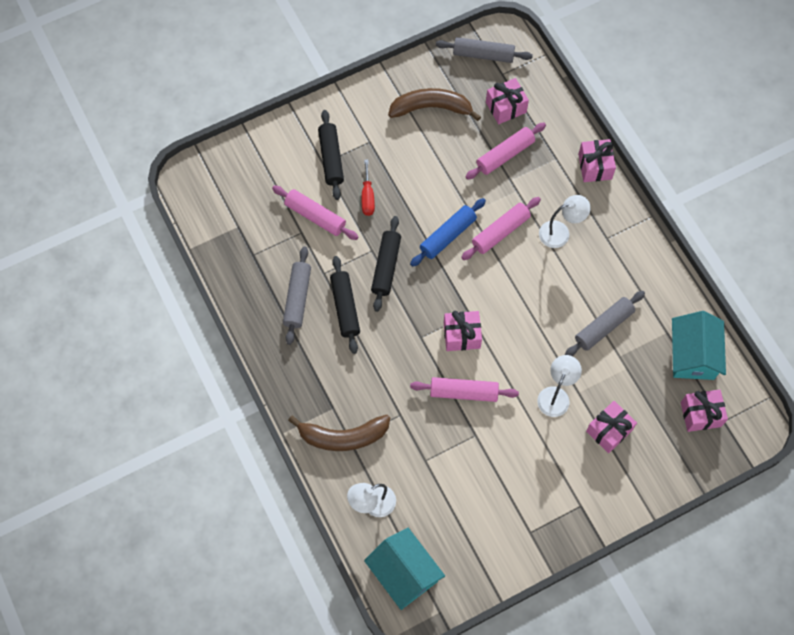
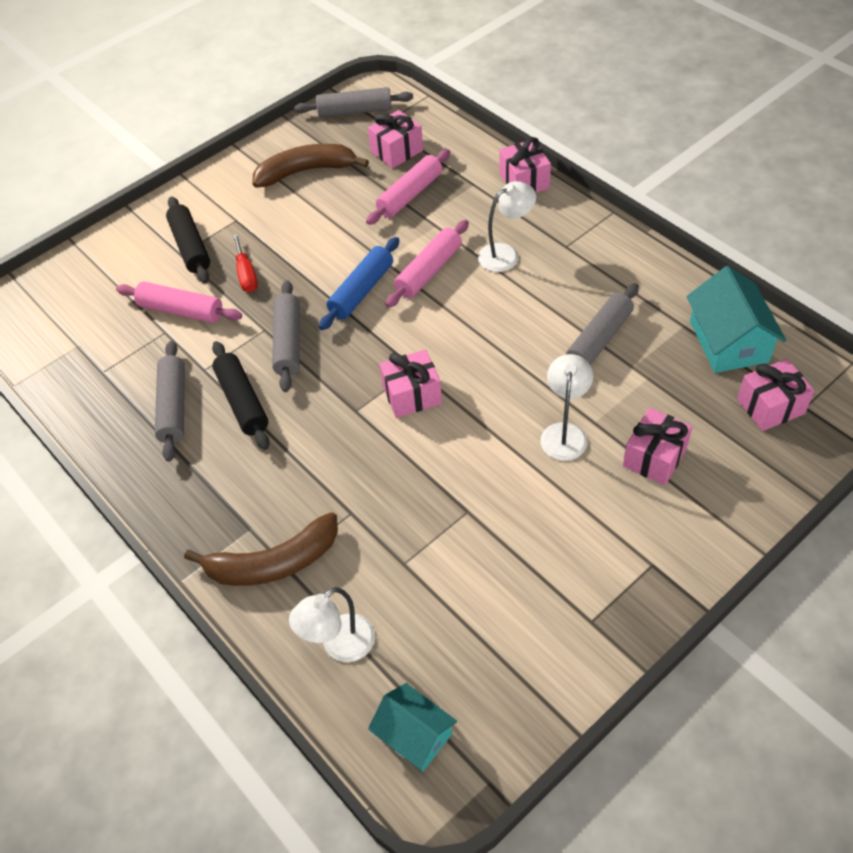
camera: 10 degrees left, 15 degrees down
turquoise house [364,528,445,610] -> turquoise house [368,683,457,771], size x0.65
black rolling pin [371,216,401,312] -> grey rolling pin [272,280,300,392]
pink rolling pin [410,377,519,402] -> none

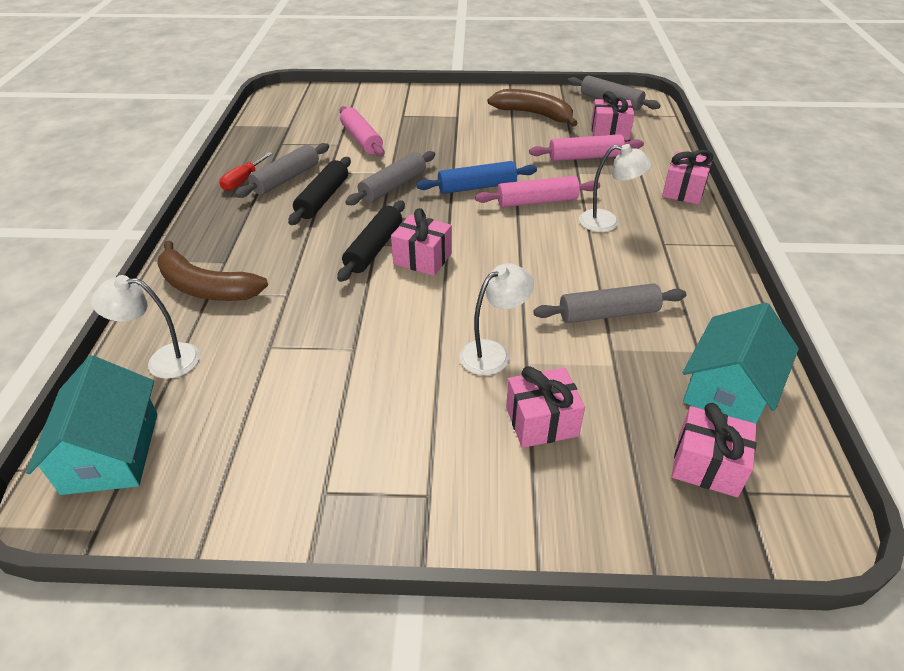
camera: 40 degrees right, 10 degrees down
black rolling pin [166,196,210,283] -> black rolling pin moved to [337,200,405,282]
red screwdriver [233,234,258,292] -> red screwdriver moved to [219,152,273,191]
turquoise house [368,683,457,771] -> turquoise house [26,355,157,495], size x1.53

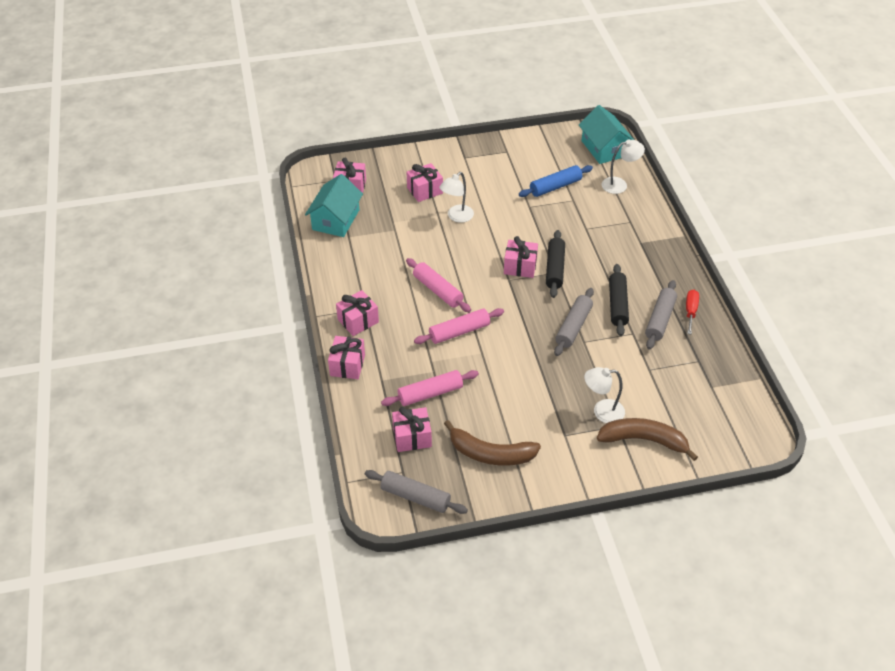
camera: 165 degrees right, 5 degrees up
brown banana [157,240,268,301] -> brown banana moved to [597,418,698,461]
pink rolling pin [340,106,384,157] -> pink rolling pin moved to [406,258,471,312]
blue rolling pin [416,161,537,194] -> blue rolling pin moved to [519,165,593,197]
grey rolling pin [533,284,687,323] -> none
white lamp [579,144,652,232] -> white lamp moved to [584,367,625,423]
none -> pink gift [336,290,379,336]

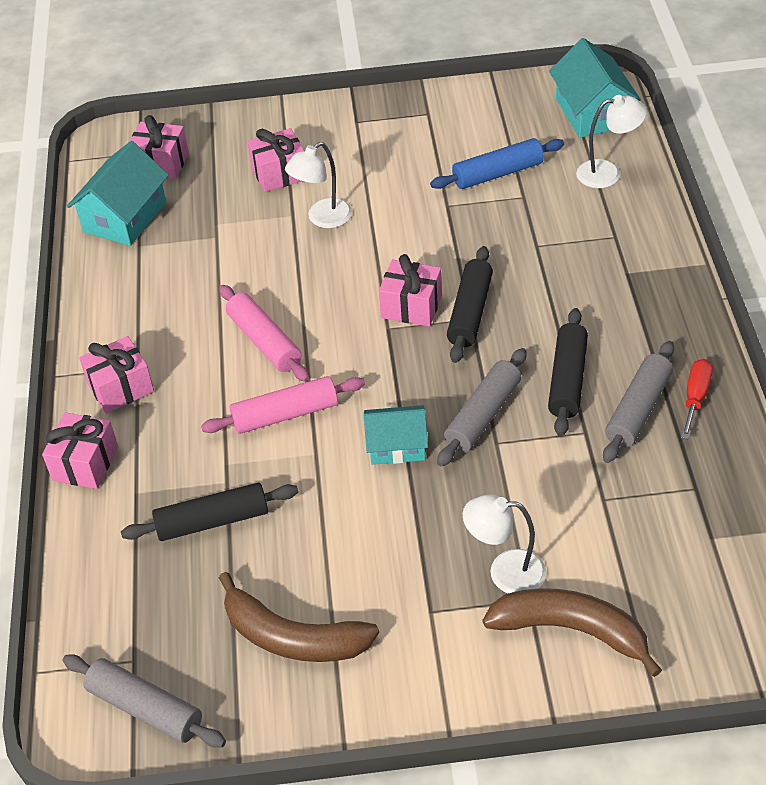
camera: 10 degrees right, 0 degrees up
pink rolling pin [381,370,479,406] -> black rolling pin [121,483,298,541]
pink gift [392,407,432,452] -> none
none -> turquoise house [364,405,428,465]

